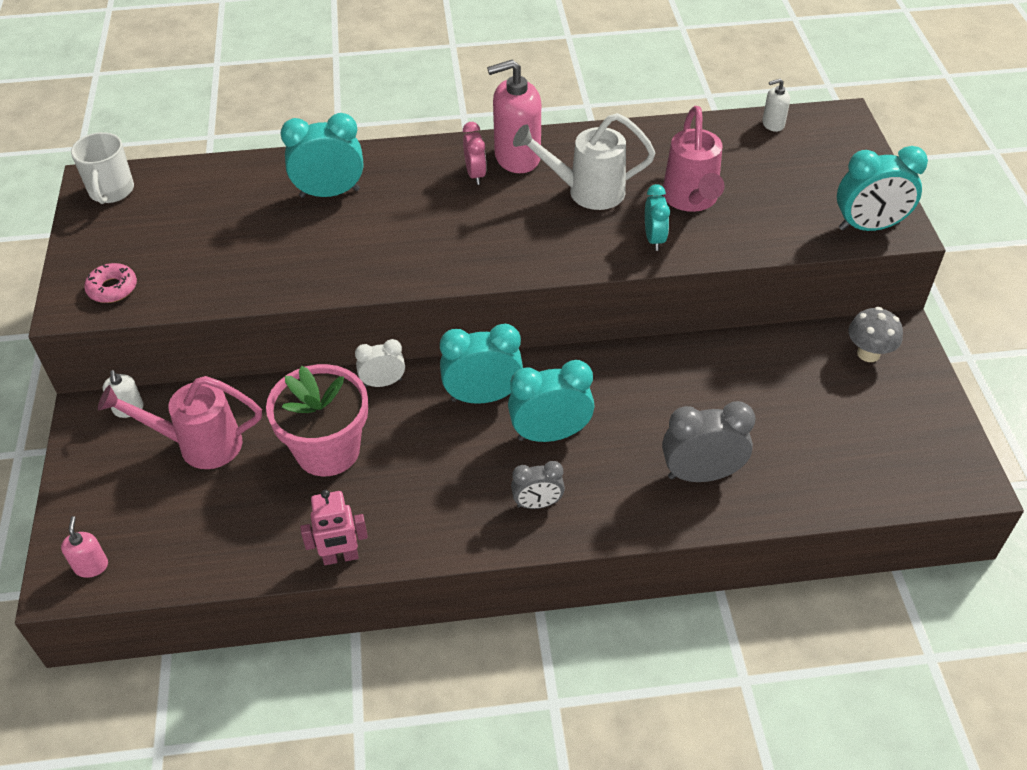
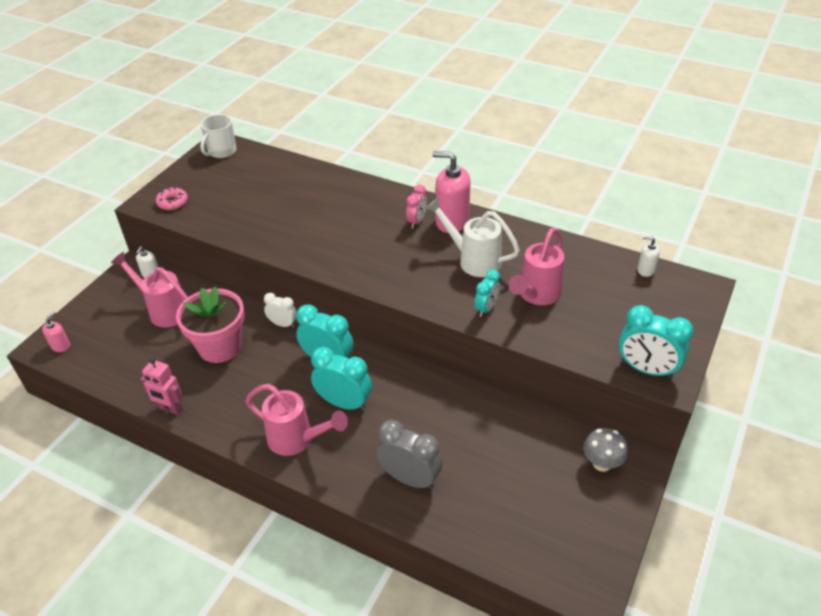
camera: 35 degrees right, 5 degrees down
turquoise clock [281,113,363,198] -> none
grey clock [511,461,565,509] -> pink watering can [245,384,348,456]

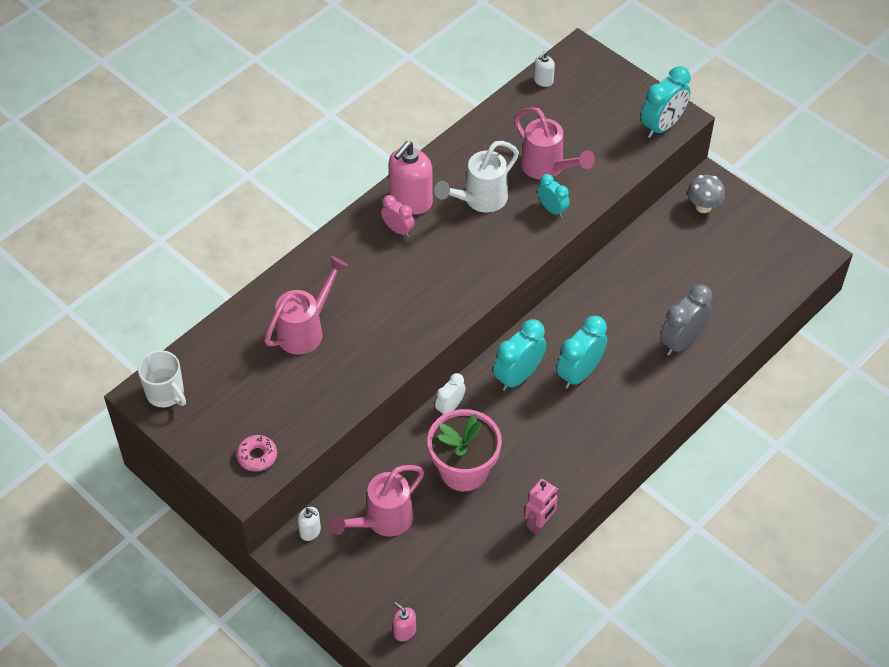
camera: 75 degrees left, 10 degrees up
pink watering can [245,384,348,456] -> pink watering can moved to [265,256,348,355]

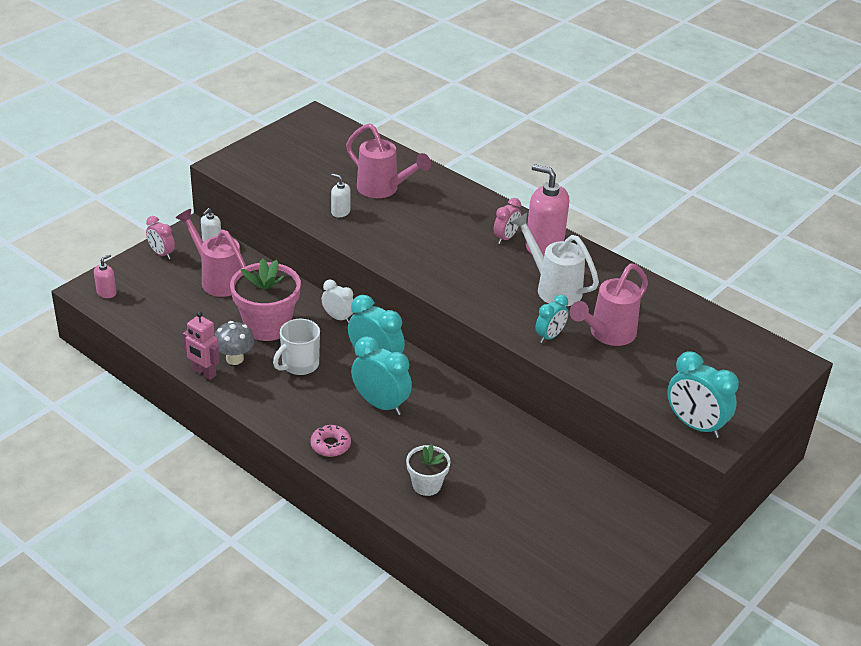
camera: 85 degrees right, 15 degrees down
white mug [138,350,186,407] -> white mug moved to [273,319,320,375]
pink donut [236,435,277,471] -> pink donut moved to [310,425,351,457]
white soap dispenser [534,52,555,87] -> white soap dispenser moved to [331,174,351,217]
grey clock [660,285,713,356] -> white flower pot [406,444,450,496]
grey mushroom [687,175,725,213] -> grey mushroom moved to [214,321,254,365]
none -> pink clock [146,216,175,259]

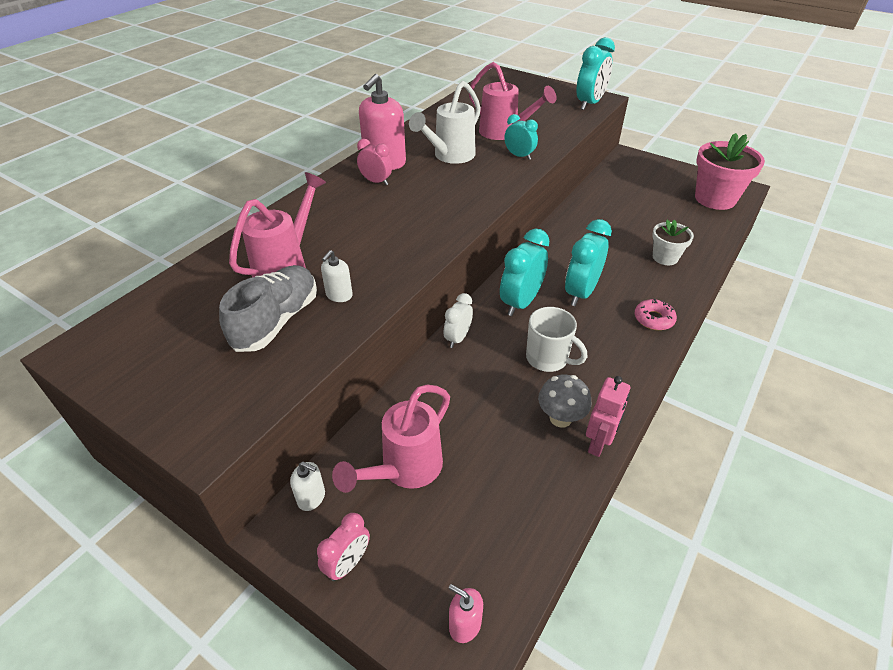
camera: 95 degrees left, 5 degrees up
pink flower pot [230,258,301,341] -> pink flower pot moved to [695,133,765,210]
none -> grey shoe [219,265,317,352]

